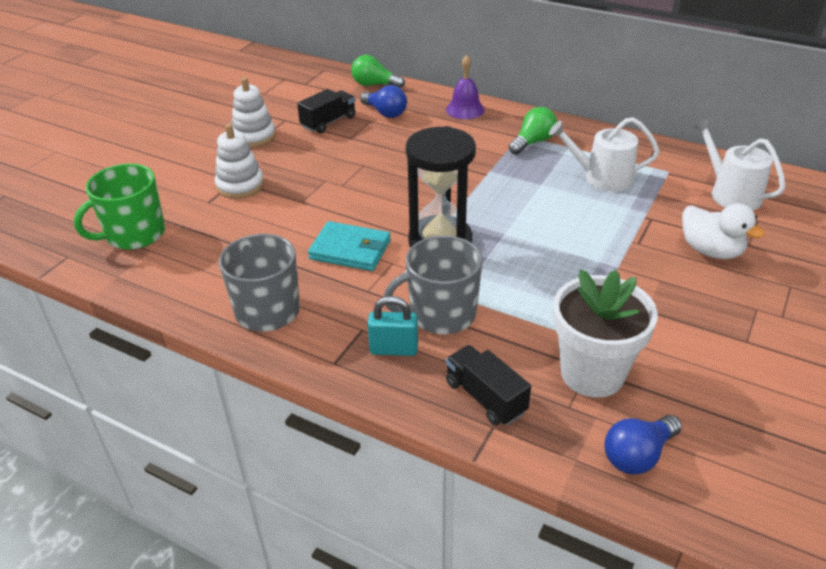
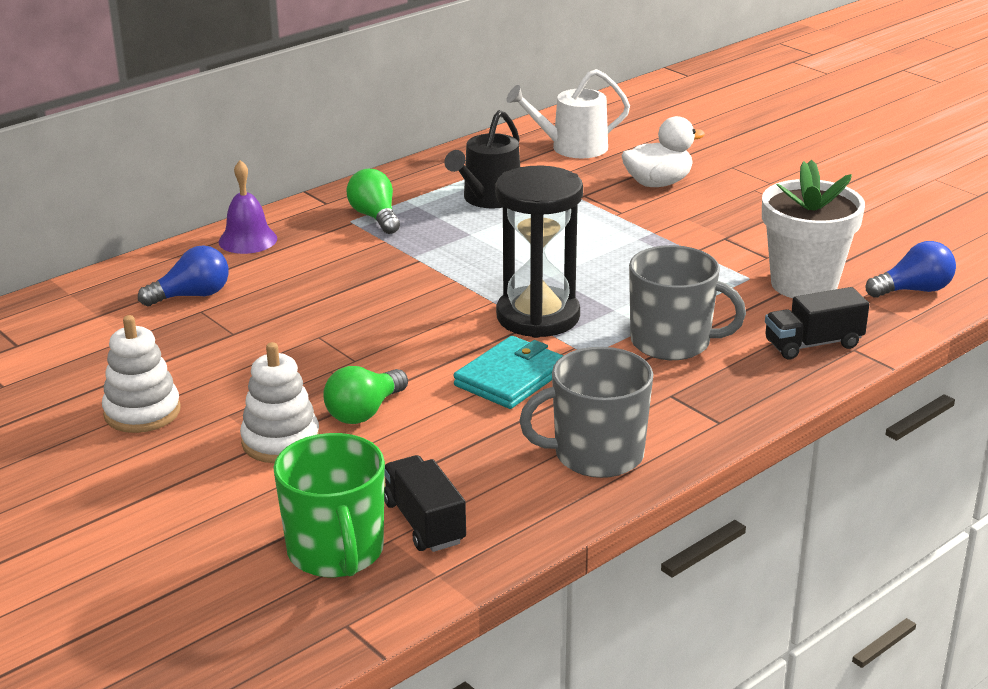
camera: 70 degrees left, 10 degrees down
black truck [297,89,355,133] -> black truck moved to [384,455,466,552]
green light bulb [351,55,405,88] -> green light bulb moved to [323,366,408,424]
turquoise padlock [367,296,418,356] -> none
grey mug [384,235,483,334] -> grey mug turned 75 degrees counterclockwise [629,245,746,360]
white watering can [549,117,660,192] -> black watering can [444,110,520,209]
blue light bulb [604,415,682,474] -> blue light bulb turned 90 degrees counterclockwise [865,241,956,298]

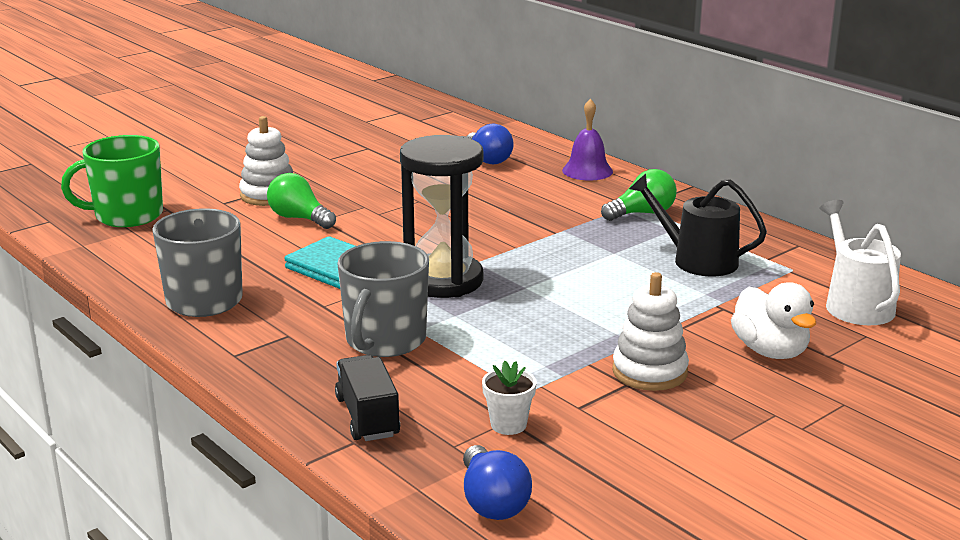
camera: 90 degrees right, 5 degrees down
white stacking toy [102,315,181,433] -> white stacking toy moved to [612,272,689,391]
black truck [384,455,466,552] -> none
white flower pot [762,159,865,298] -> white flower pot [482,361,537,435], size x0.45

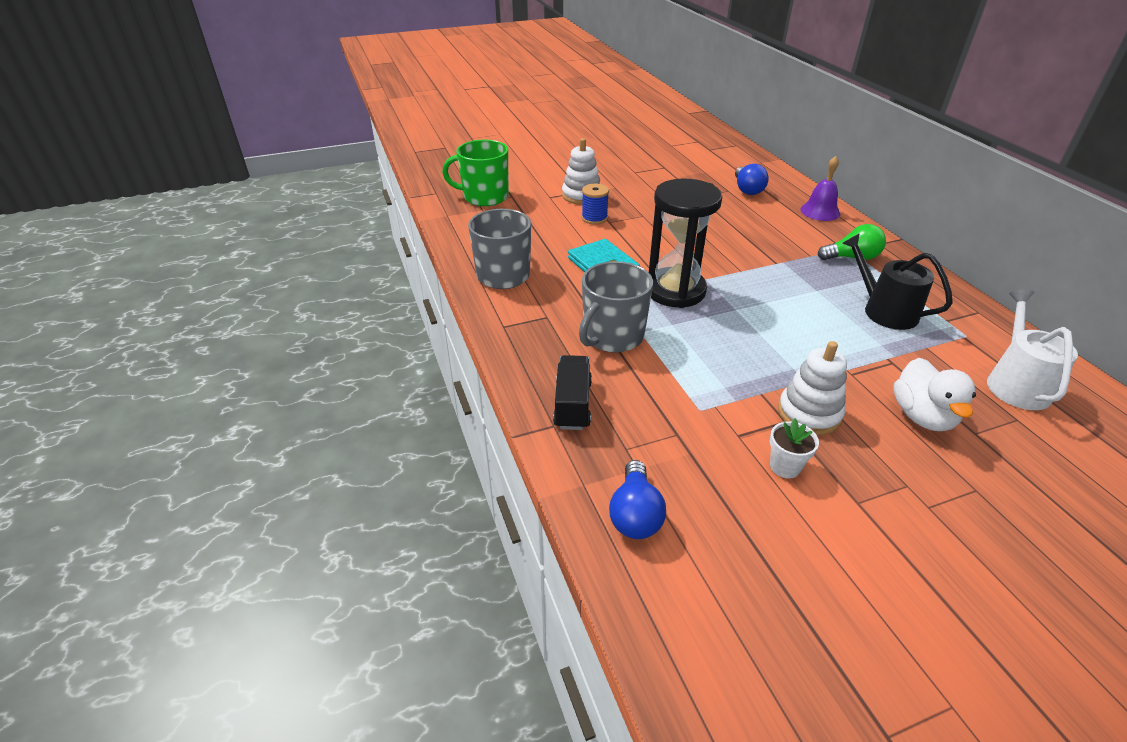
camera: 20 degrees right, 15 degrees up
green light bulb [267,173,336,229] -> blue spool [582,183,609,225]
white flower pot [482,361,537,435] -> white flower pot moved to [770,418,819,479]

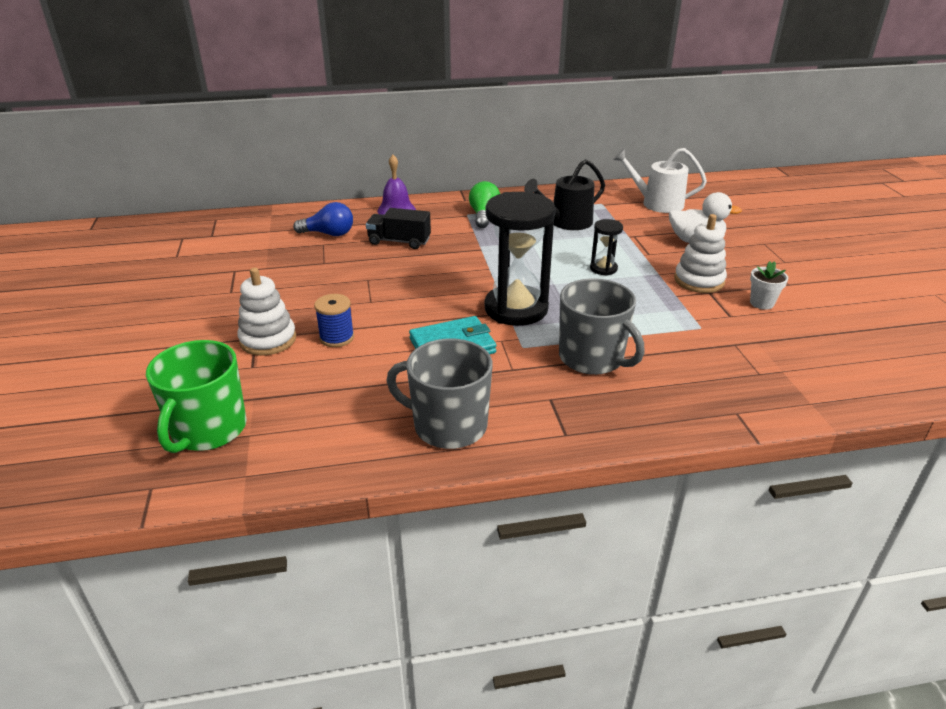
camera: 80 degrees left, 5 degrees down
black truck [553,355,592,430] -> black truck moved to [366,208,431,249]
blue light bulb [609,460,666,539] -> none
none -> black hourglass [590,219,623,276]

